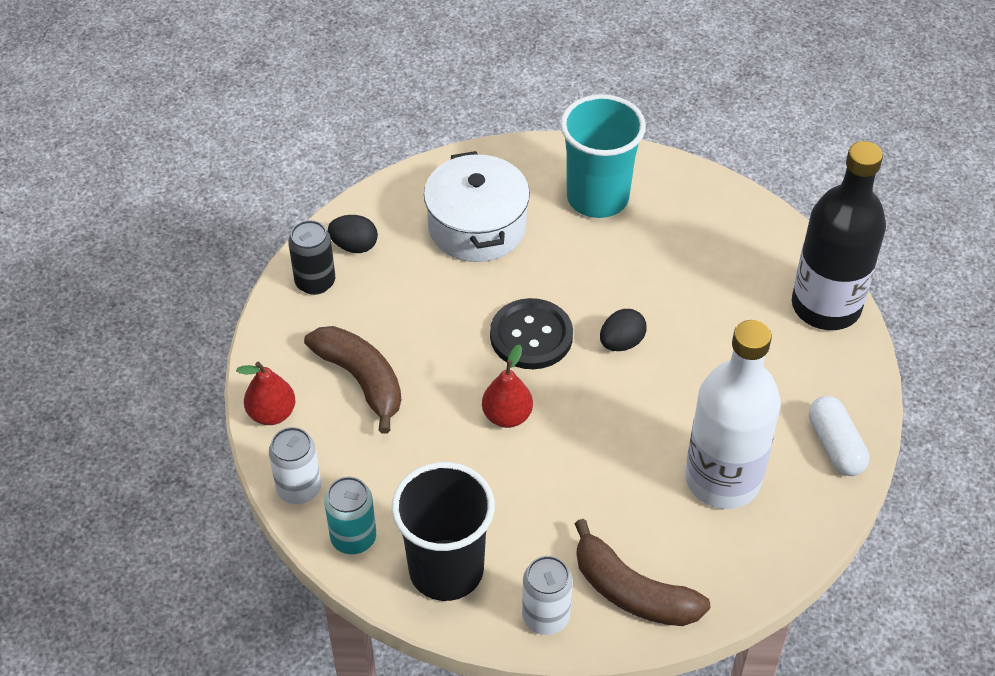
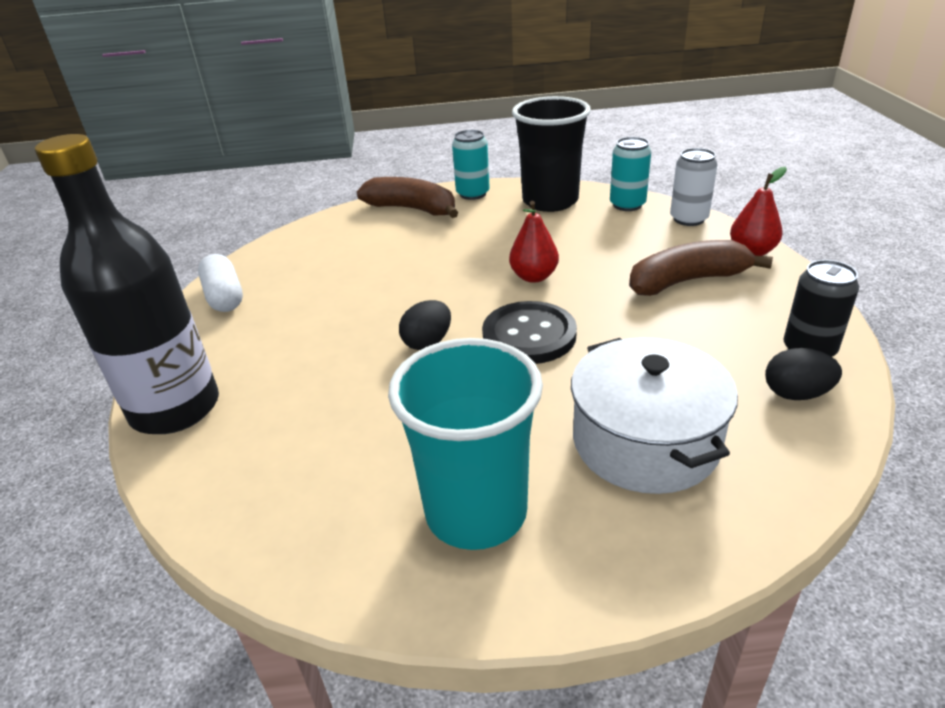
camera: 175 degrees right, 15 degrees down
brown banana [304,326,401,434] -> brown banana turned 120 degrees clockwise [629,240,773,296]
white can [522,556,573,635] -> turquoise can [452,130,490,200]
white bottle [685,320,781,509] -> none

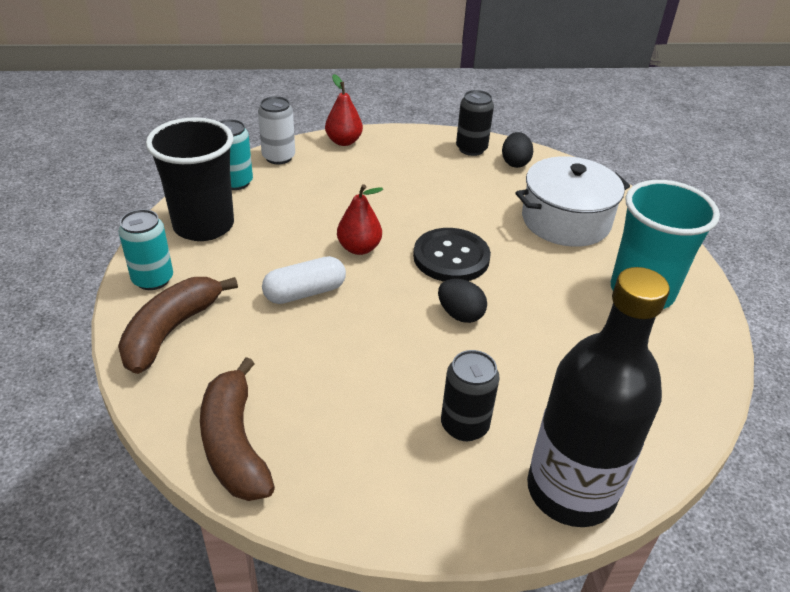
camera: 95 degrees left, 5 degrees up
white capsule [198,254,243,312] -> white capsule moved to [262,256,346,304]
brown banana [629,240,773,296] -> brown banana moved to [200,357,275,501]
none -> black can [441,350,500,441]

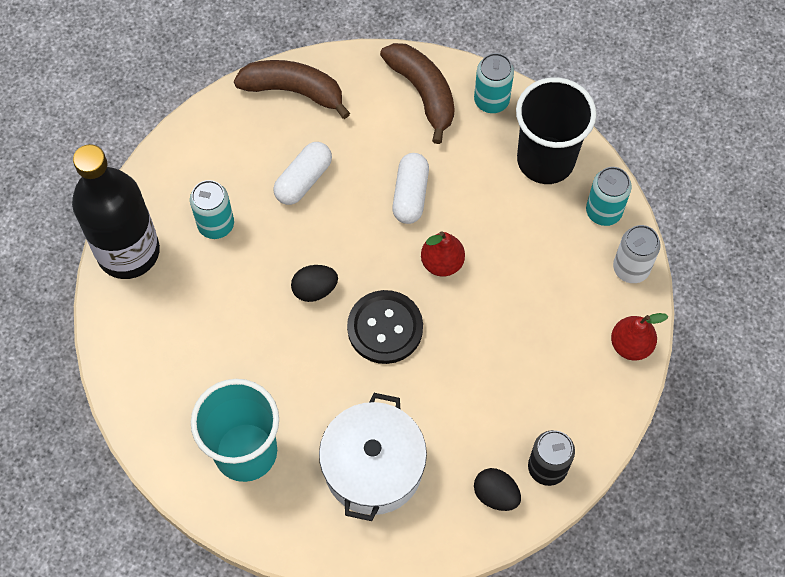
camera: 125 degrees right, 25 degrees up
black can [441,350,500,441] -> turquoise can [190,180,234,239]
none -> white capsule [273,142,332,205]

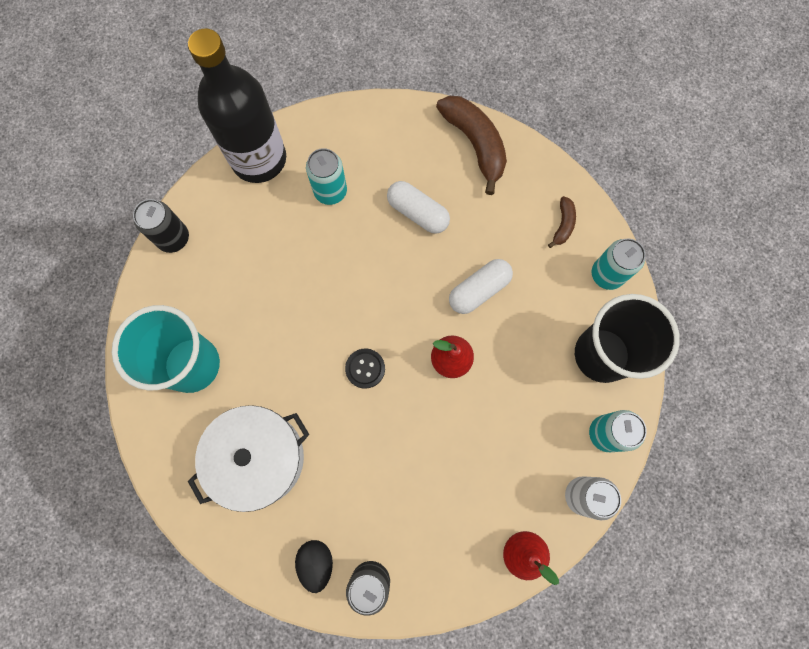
camera: 45 degrees right, 10 degrees up
white capsule [273,142,332,205] -> white capsule turned 45 degrees clockwise [387,181,450,234]
black egg [291,265,338,302] -> none
black button [347,290,423,364] -> black button [345,348,385,389], size x0.56
brown banana [380,43,455,144] -> brown banana [548,196,576,248], size x0.49
none -> black can [133,199,189,253]

